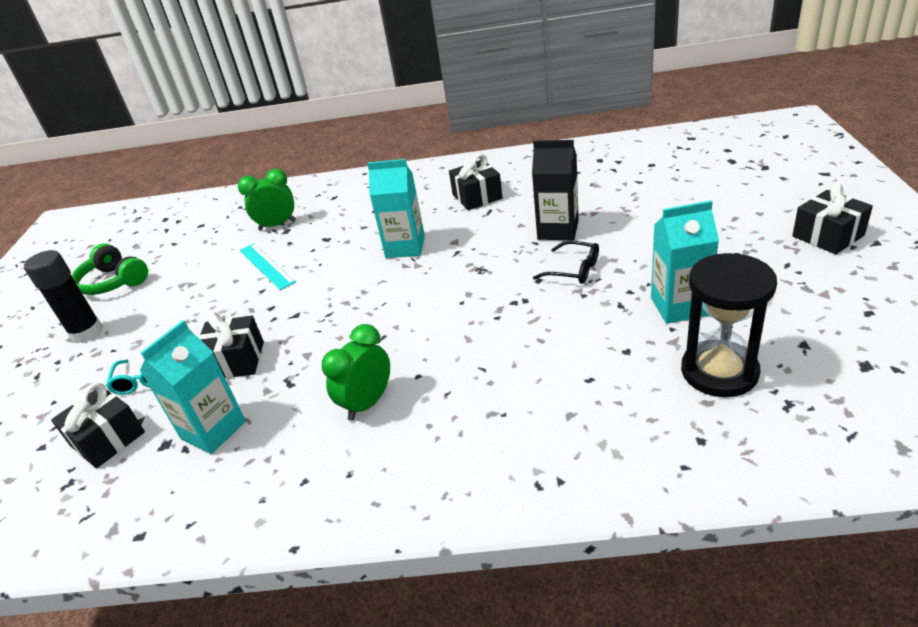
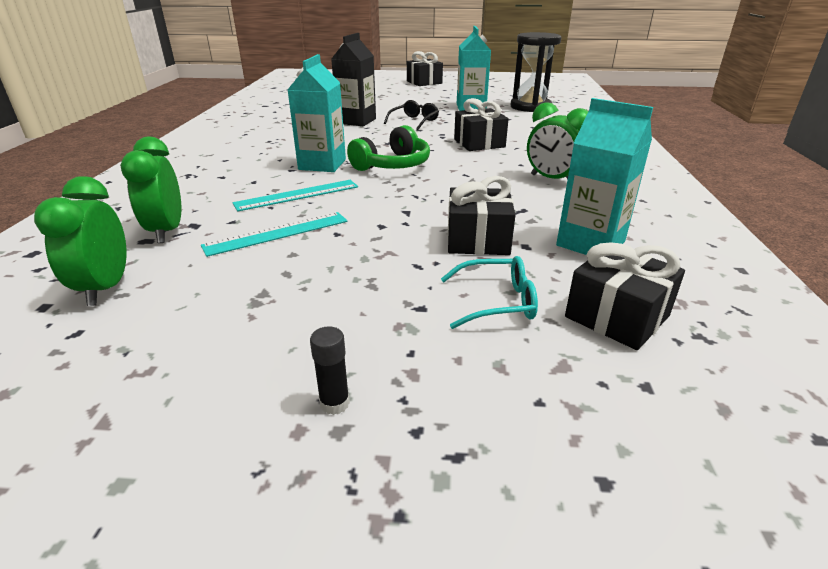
camera: 90 degrees left, 5 degrees down
black glue stick [24,250,103,343] -> black glue stick [310,326,350,415], size x0.45
green headphones [72,243,148,295] -> green headphones moved to [347,125,430,171]
black gift [449,154,503,210] -> black gift moved to [454,98,509,151]
none -> green clock [34,176,127,306]
none -> turquoise ruler [232,180,358,211]

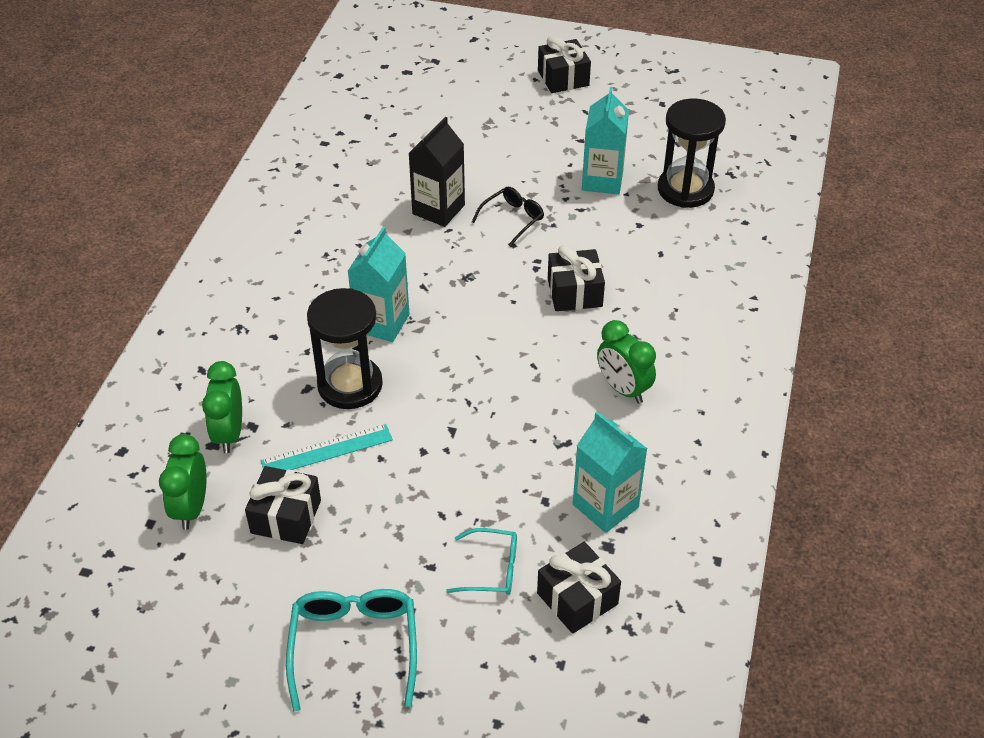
camera: 10 degrees right, 15 degrees up
turquoise ruler [232,180,358,211] -> black hourglass [307,288,383,409]
black glue stick [310,326,350,415] -> turquoise glasses [286,589,417,712]
green headphones [347,125,430,171] -> none
black gift [447,176,516,255] -> black gift moved to [245,466,321,544]

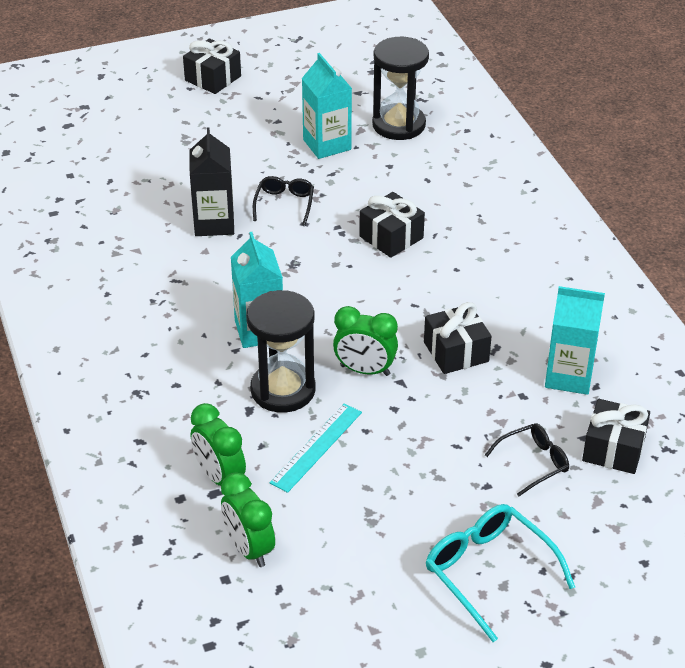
camera: 35 degrees left, 5 degrees down
black gift [245,466,321,544] -> black gift moved to [424,302,492,374]
turquoise glasses [446,528,517,595] -> black glasses [485,423,569,496]
green clock [597,320,656,404] -> green clock moved to [333,306,398,376]

